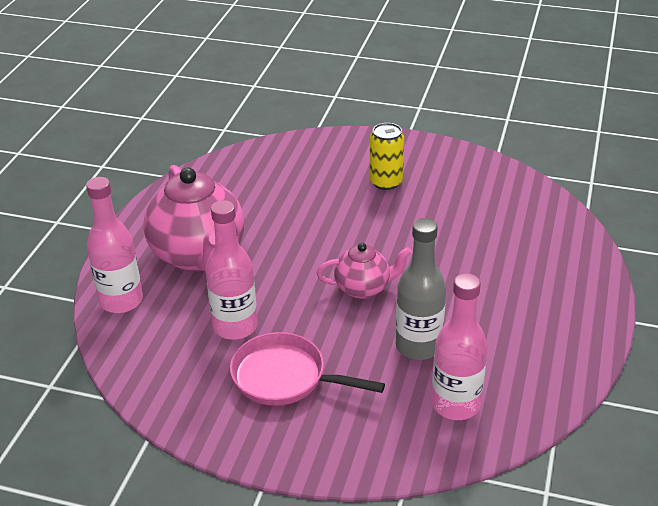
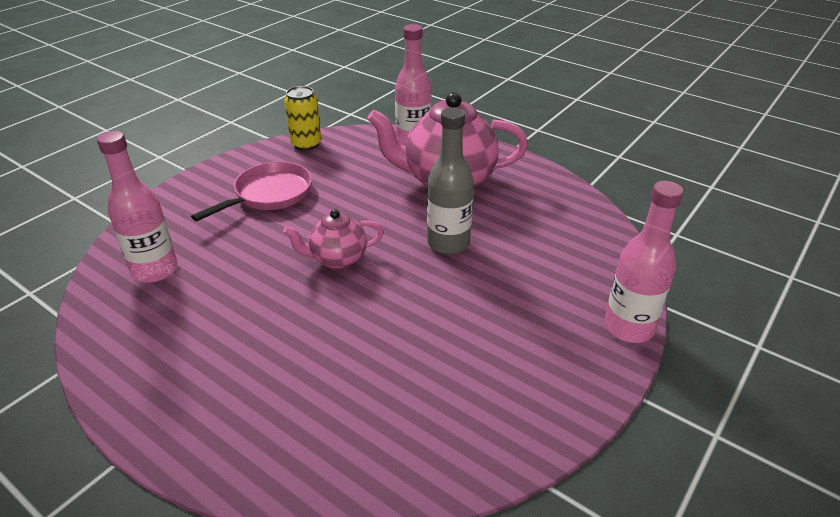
camera: 110 degrees right, 0 degrees up
pink bottle [206,200,257,340] -> pink bottle moved to [604,181,683,343]
pink teapot [317,243,412,299] -> pink teapot turned 60 degrees clockwise [283,209,384,269]
yellow can [369,123,404,190] -> yellow can moved to [284,86,321,151]
grey bottle [396,218,446,360] -> grey bottle moved to [427,108,474,254]

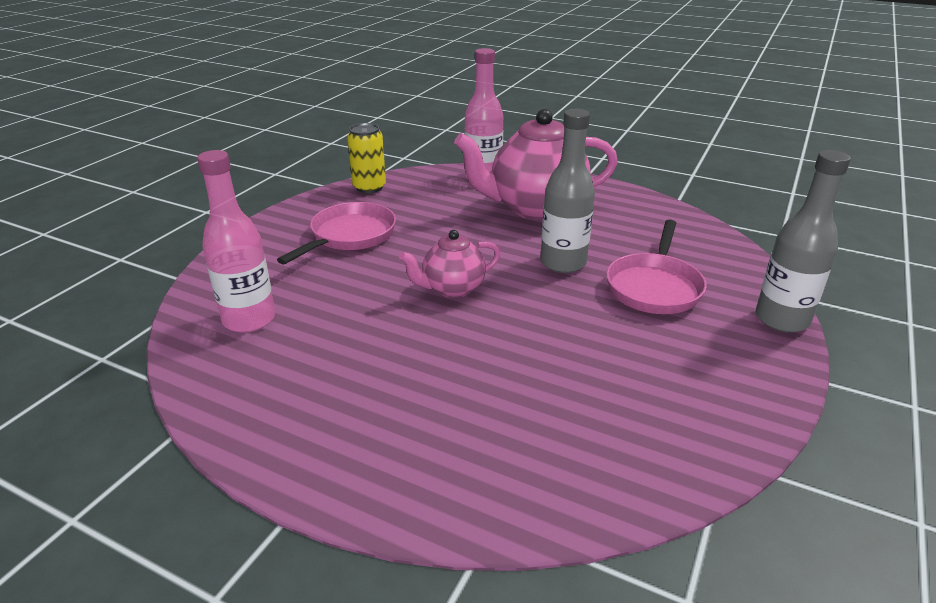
camera: 10 degrees left, 5 degrees down
pink bottle [604,181,683,343] -> grey bottle [756,150,851,333]
none -> pink pan [606,220,707,314]

